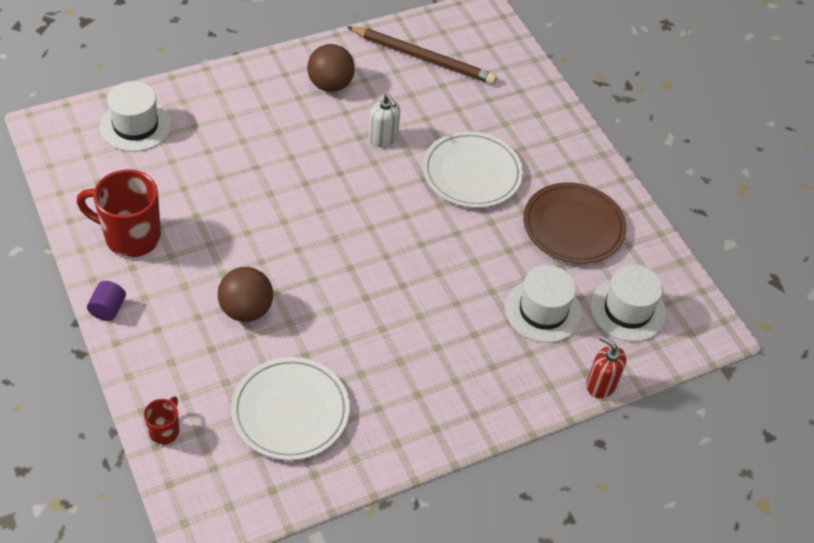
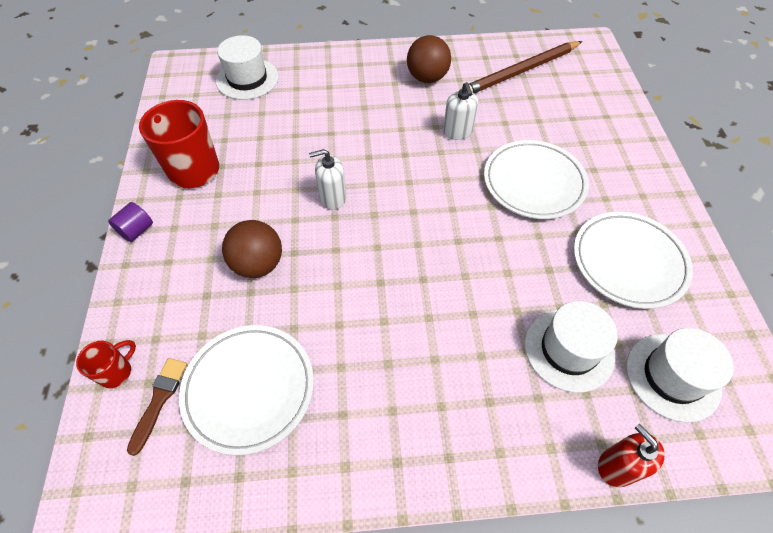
camera: 25 degrees right, 5 degrees up
brown pencil [347,27,497,84] -> brown pencil turned 105 degrees clockwise [461,41,582,93]
brown plate [523,182,626,264] -> white plate [574,212,693,309]
none -> brown brush [127,358,187,456]
none -> white soap dispenser [309,149,346,210]

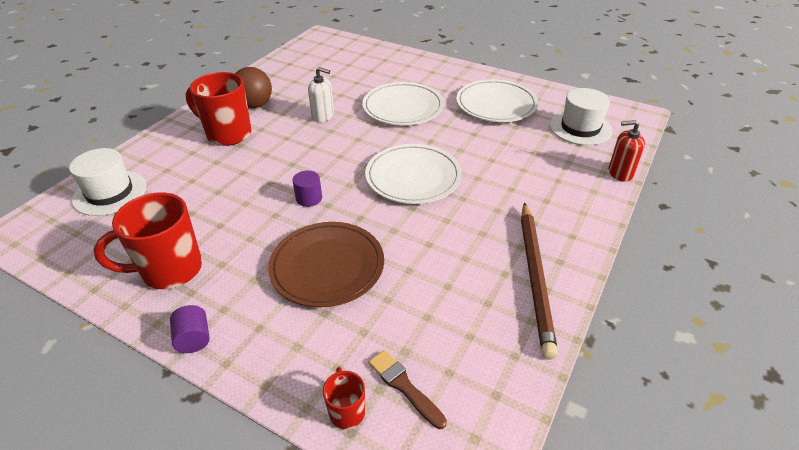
camera: 55 degrees left, 15 degrees down
white plate [179,325,314,455] -> white plate moved to [365,144,462,204]
brown ball [222,220,282,278] -> brown plate [268,222,384,307]
white soap dispenser [309,149,346,210] -> purple cylinder [292,171,322,207]
brown pencil [461,41,582,93] -> brown pencil moved to [521,203,558,360]
white hat [525,301,618,393] -> none
none -> red mug [186,72,252,146]

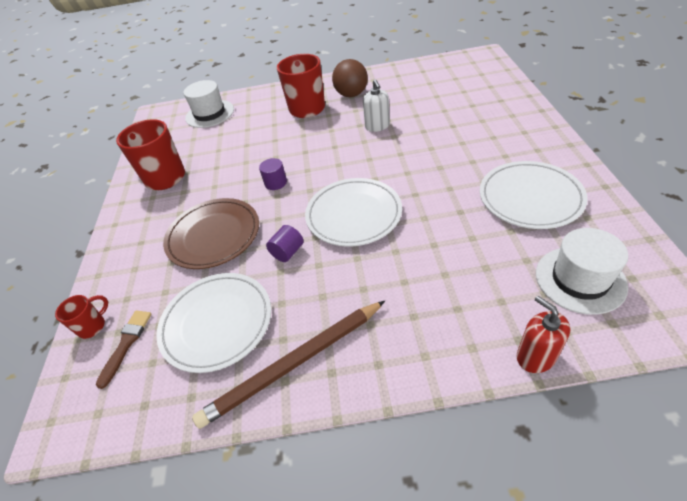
camera: 60 degrees right, 5 degrees up
purple cylinder [170,305,210,353] -> purple cylinder moved to [266,225,303,262]
white plate [362,82,444,125] -> white plate moved to [156,273,271,373]

